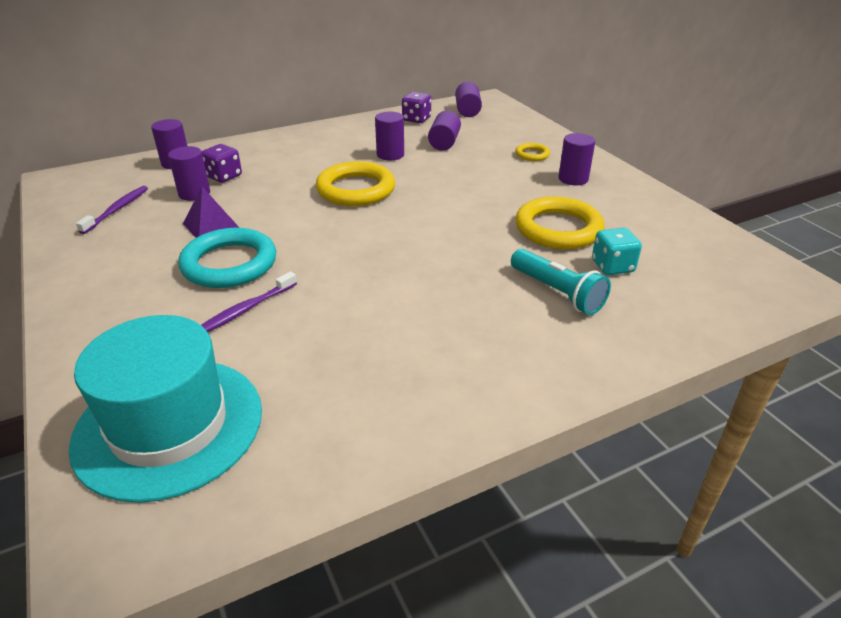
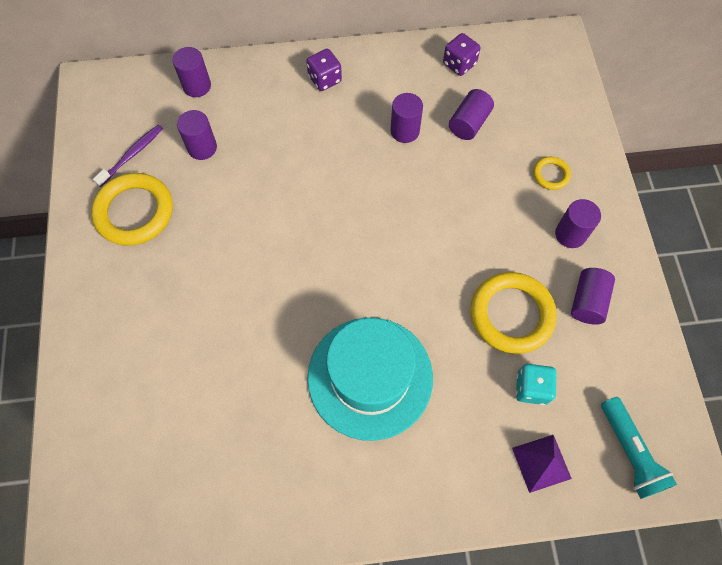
camera: 20 degrees right, 30 degrees up
turquoise hat [69,315,262,503] -> turquoise hat moved to [307,317,433,441]
turquoise ring [178,228,276,288] -> none
purple pyramid [183,187,239,238] -> purple pyramid moved to [512,435,572,493]
purple toothbrush [201,271,297,332] -> none
purple dice [202,144,242,183] -> purple dice moved to [306,49,342,91]
yellow ring [316,161,395,206] -> yellow ring moved to [91,173,173,246]
purple cylinder [455,82,482,117] -> purple cylinder moved to [571,268,615,325]
turquoise flashlight [511,249,611,315] -> turquoise flashlight moved to [601,397,677,499]

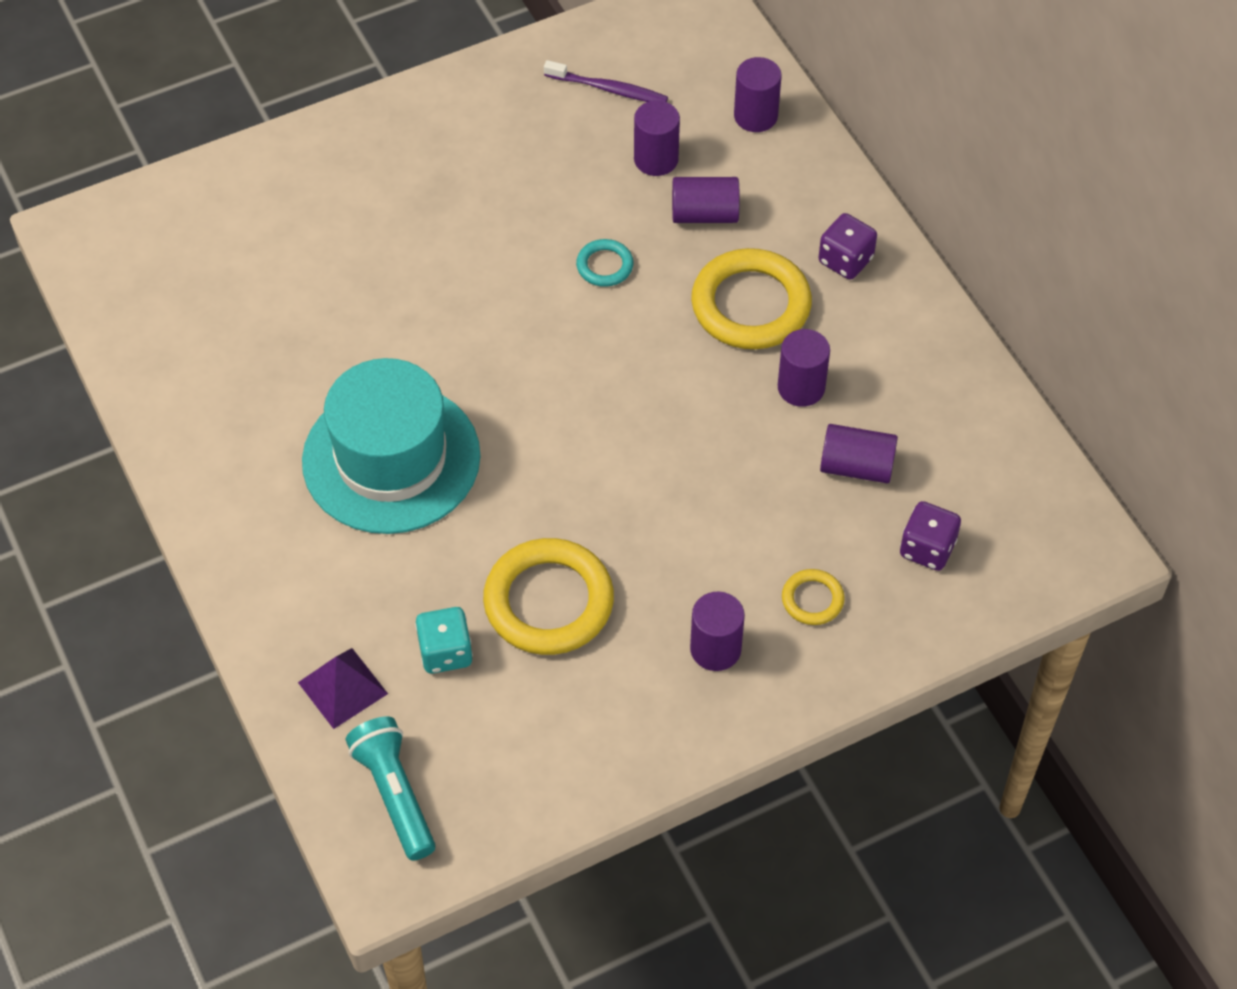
camera: 70 degrees right, 10 degrees down
yellow ring [91,173,173,246] -> yellow ring moved to [691,248,812,349]
purple dice [443,33,480,76] -> purple dice moved to [900,501,961,571]
purple cylinder [571,268,615,325] -> purple cylinder moved to [672,177,740,223]
turquoise flashlight [601,397,677,499] -> turquoise flashlight turned 105 degrees clockwise [346,716,436,861]
none -> turquoise ring [576,239,634,287]

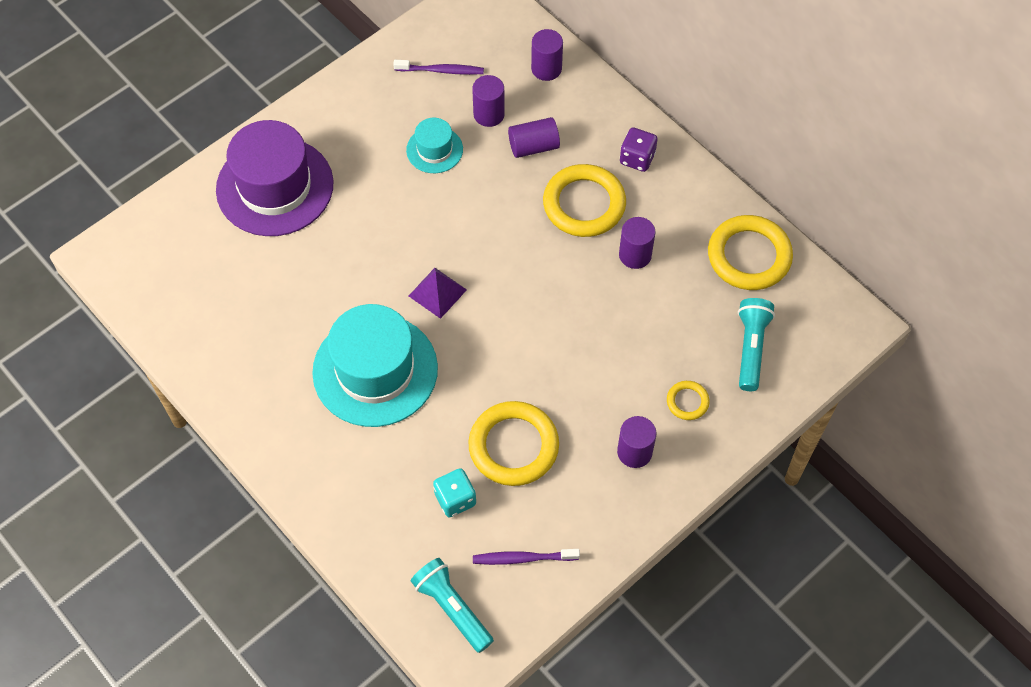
camera: 15 degrees left, 5 degrees up
purple pyramid [298,648,388,729] -> purple pyramid moved to [409,268,467,319]
turquoise ring [576,239,634,287] -> none
purple cylinder [820,424,898,483] -> none
purple dice [900,501,961,571] -> turquoise flashlight [738,298,775,391]
none -> purple hat [216,120,333,236]
none -> turquoise hat [406,118,463,173]
none -> purple toothbrush [473,549,580,565]
none -> yellow ring [708,215,793,290]

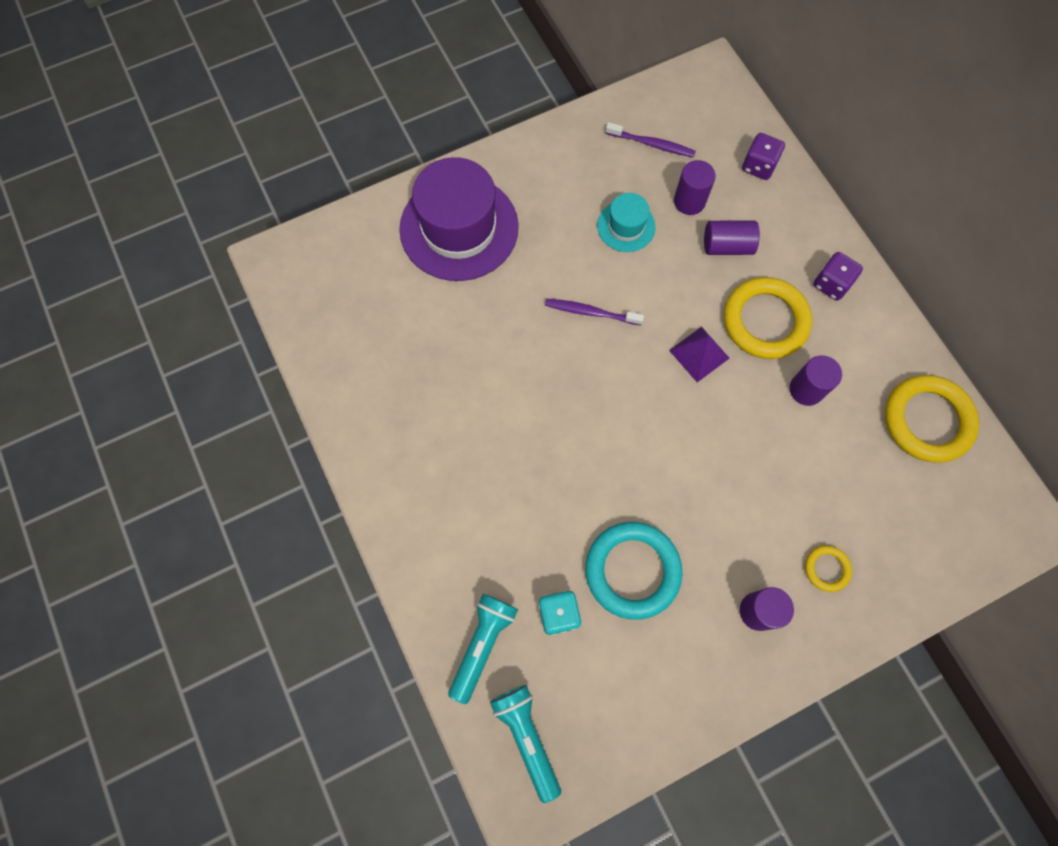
camera: 15 degrees right, 10 degrees up
turquoise hat [312,304,438,427] -> none
purple pyramid [409,268,467,319] -> purple pyramid moved to [669,327,730,382]
yellow ring [468,401,559,486] -> turquoise ring [585,522,682,620]
purple toothbrush [473,549,580,565] -> purple toothbrush moved to [545,299,644,325]
purple cylinder [531,29,563,81] -> purple dice [742,133,785,180]
turquoise flashlight [738,298,775,391] -> turquoise flashlight moved to [448,594,518,704]

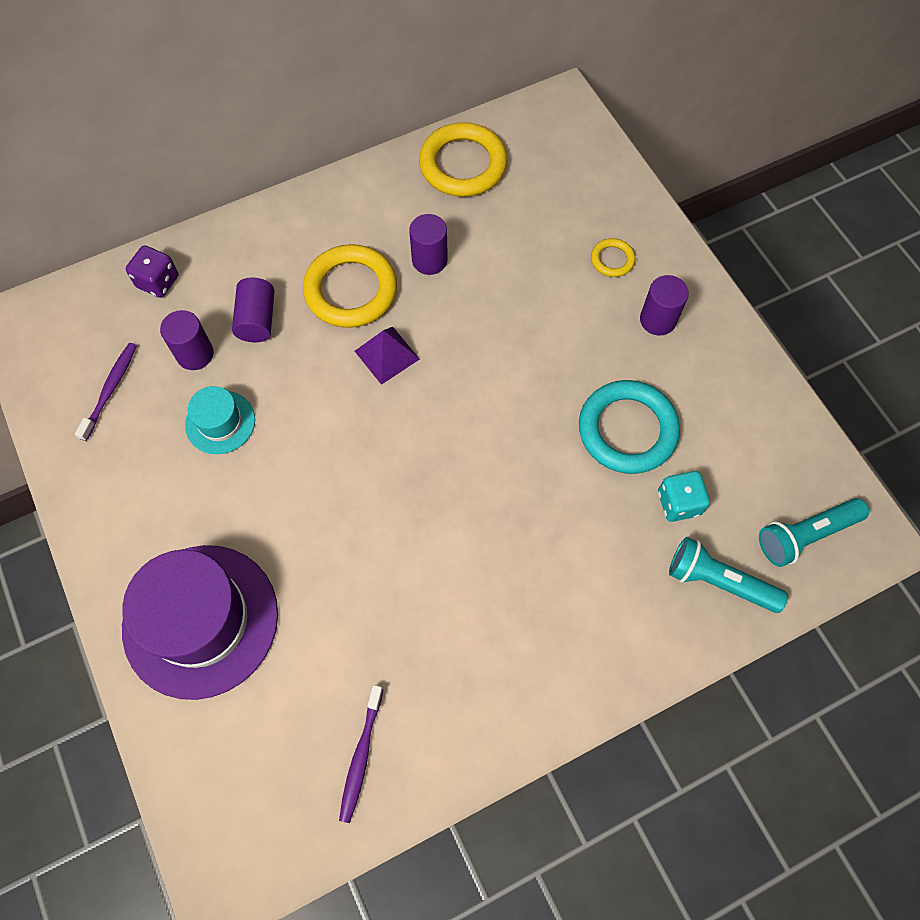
camera: 90 degrees left, 5 degrees down
purple toothbrush [545,299,644,325] -> purple toothbrush moved to [339,685,383,823]
purple dice [813,252,863,301] -> none

